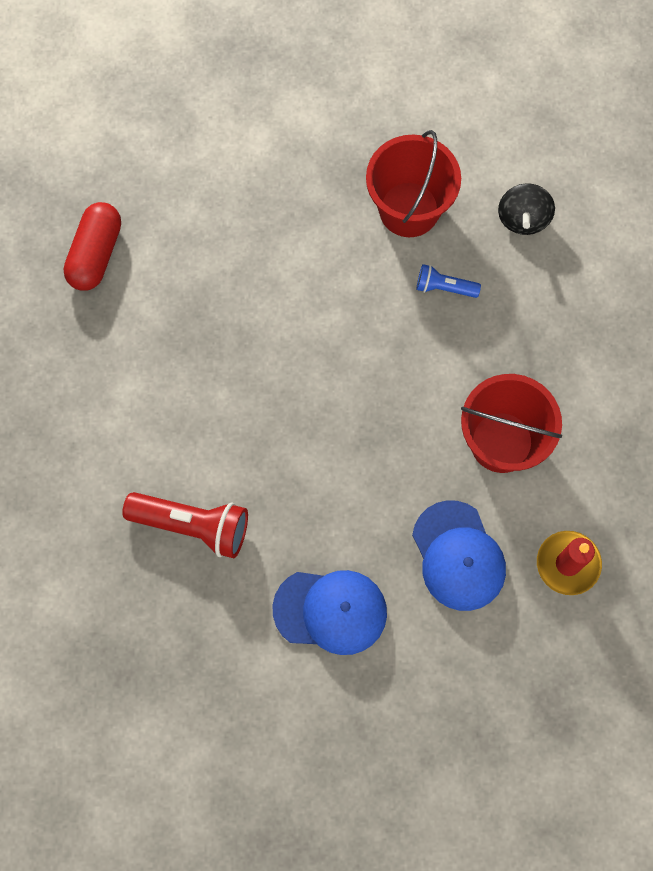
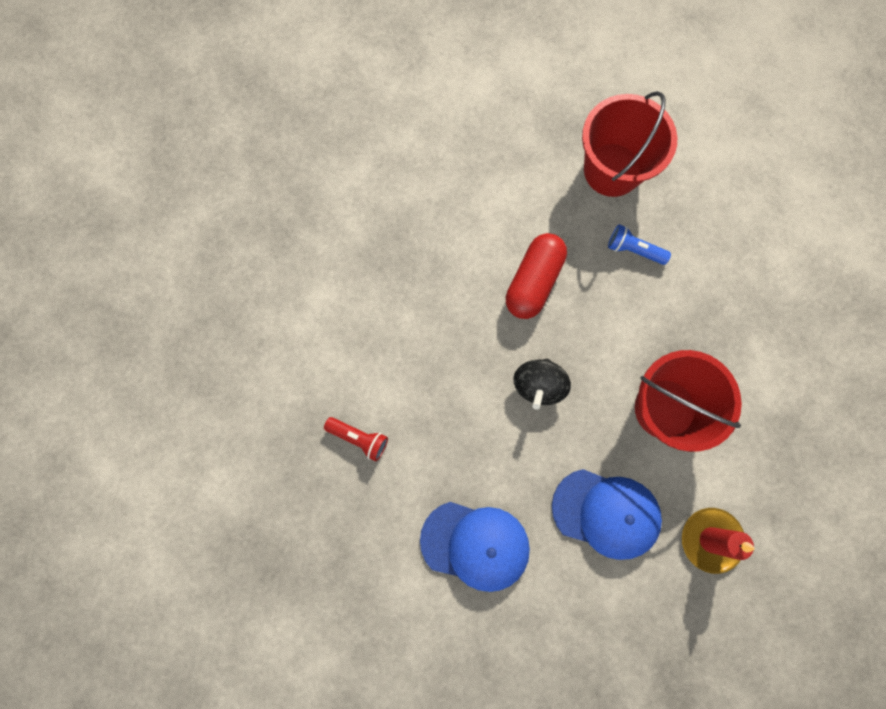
camera: 10 degrees right, 5 degrees up
red capsule [63,202,121,291] -> red capsule moved to [506,233,567,319]
red flashlight [122,492,248,558] -> red flashlight [324,417,388,461], size x0.54
blue cap [412,500,506,611] -> blue cap turned 60 degrees counterclockwise [552,469,662,560]
black spinning top [498,183,555,235] -> black spinning top moved to [513,359,571,409]

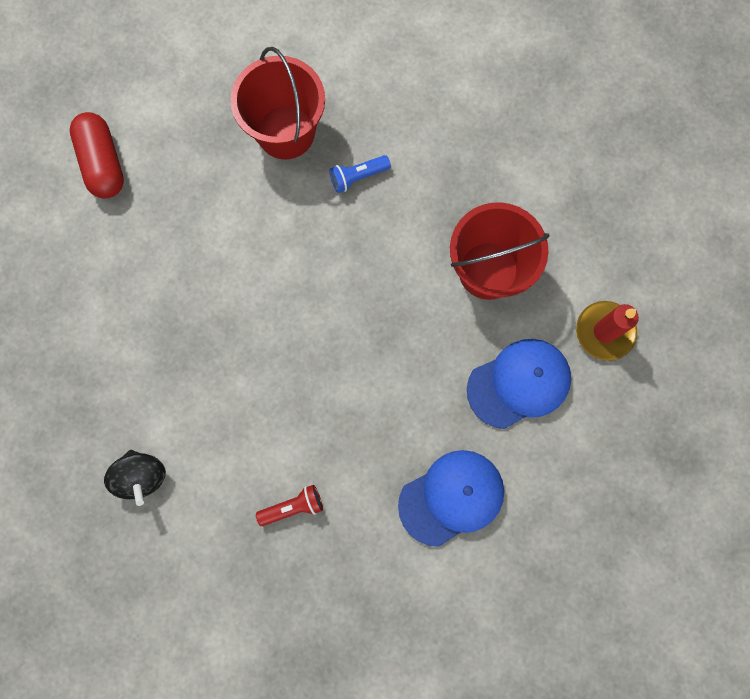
camera: 45 degrees left, 0 degrees up
red capsule [506,233,567,319] -> red capsule moved to [70,112,124,198]
black spinning top [513,359,571,409] -> black spinning top moved to [104,450,166,506]

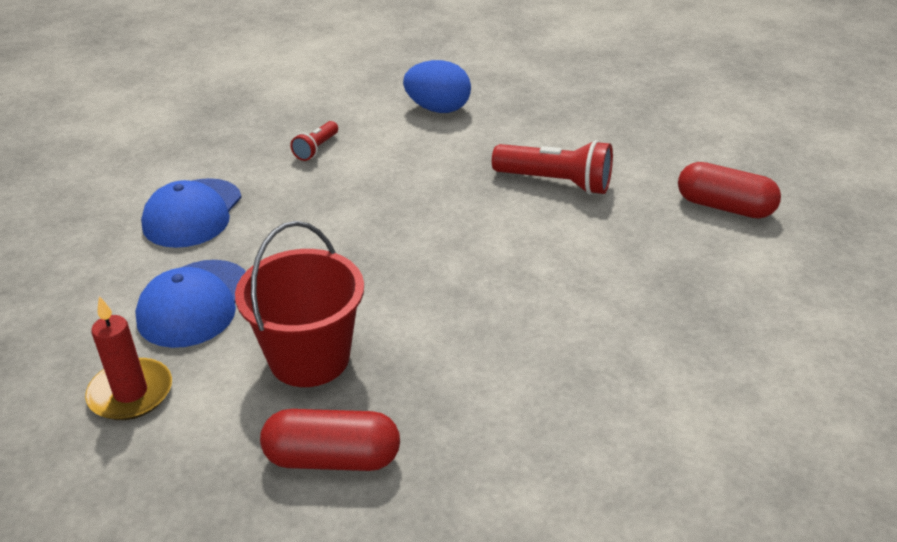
camera: 135 degrees right, 40 degrees down
black spinning top [104,450,166,506] -> blue egg [403,60,471,113]
red bucket [230,47,325,160] -> none
blue flashlight [329,155,391,193] -> none
none -> red capsule [260,409,400,471]
none -> red flashlight [492,140,613,195]

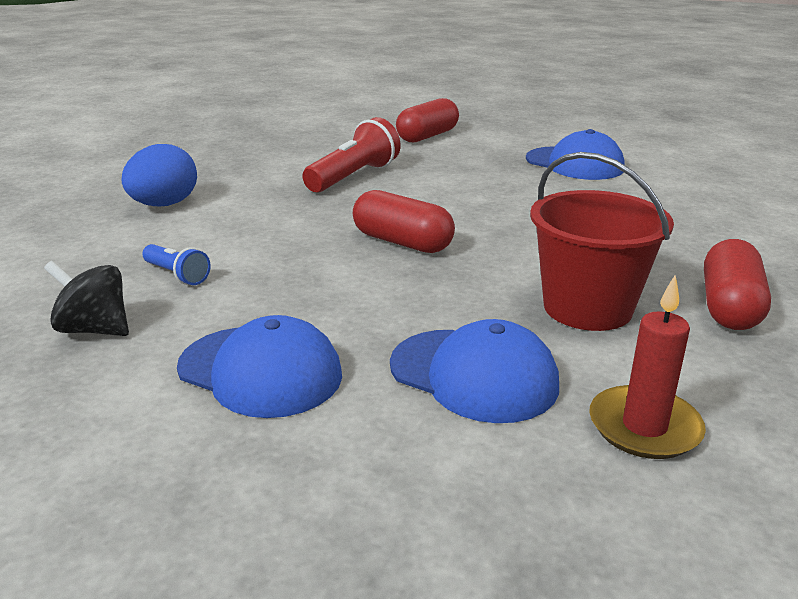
camera: 75 degrees left, 10 degrees down
red flashlight [290,121,338,161] -> blue flashlight [142,244,211,285]
none -> black spinning top [44,261,129,336]
none -> red capsule [353,190,455,253]
none -> blue cap [526,129,625,180]

